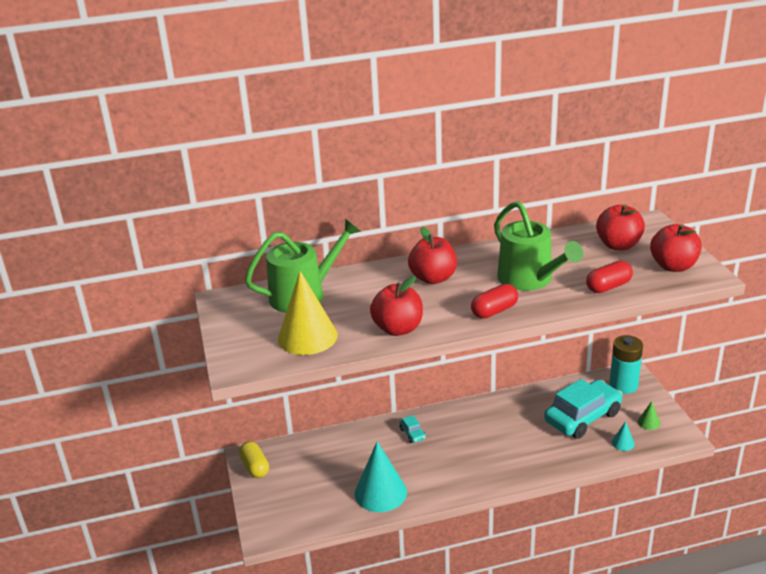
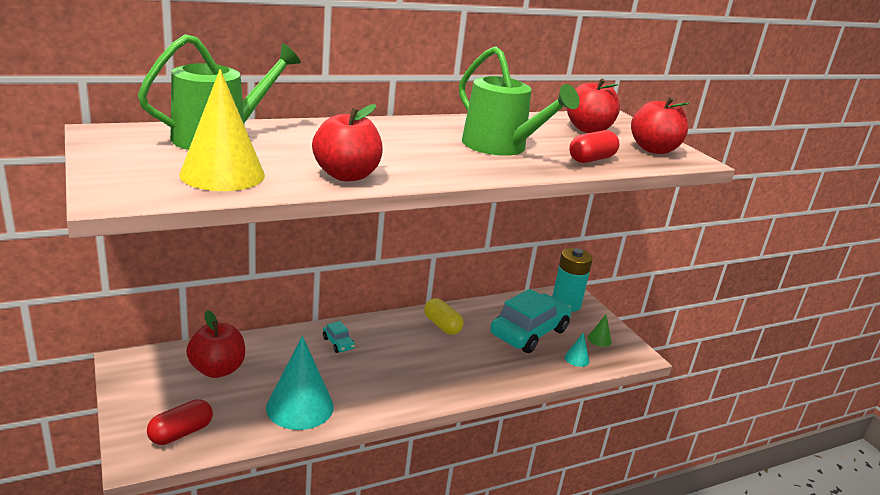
camera: 15 degrees left, 5 degrees down
yellow capsule [239,441,269,478] -> yellow capsule moved to [424,298,464,335]
red apple [408,227,457,284] -> red apple moved to [186,310,245,378]
red capsule [471,284,518,319] -> red capsule moved to [147,399,213,445]

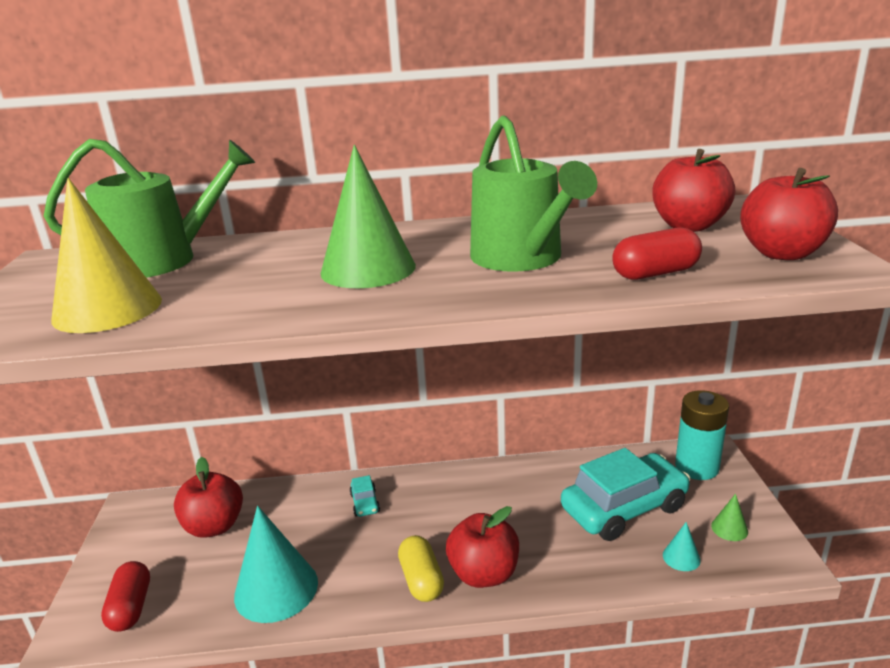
camera: 25 degrees right, 0 degrees up
red capsule [147,399,213,445] -> red capsule turned 75 degrees counterclockwise [101,561,150,632]
red apple [312,104,383,181] -> red apple moved to [446,506,519,588]
yellow capsule [424,298,464,335] -> yellow capsule moved to [398,535,444,602]
none -> green cone [321,145,416,288]

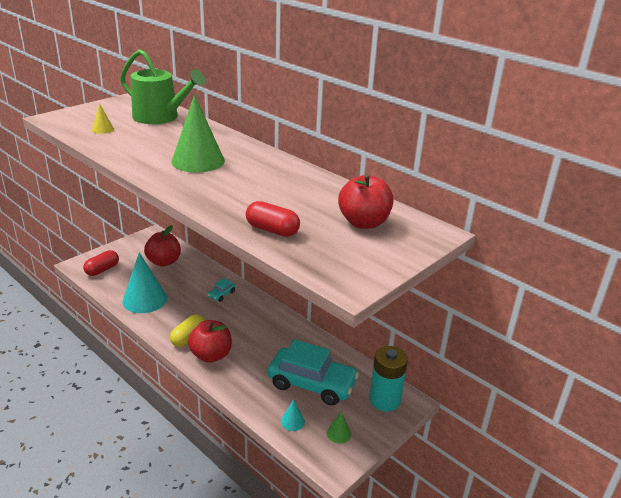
camera: 45 degrees right, 5 degrees up
yellow cone [51,178,162,333] -> yellow cone [92,103,114,134], size x0.44
green watering can [470,115,597,272] -> none
red apple [740,168,838,260] -> none

